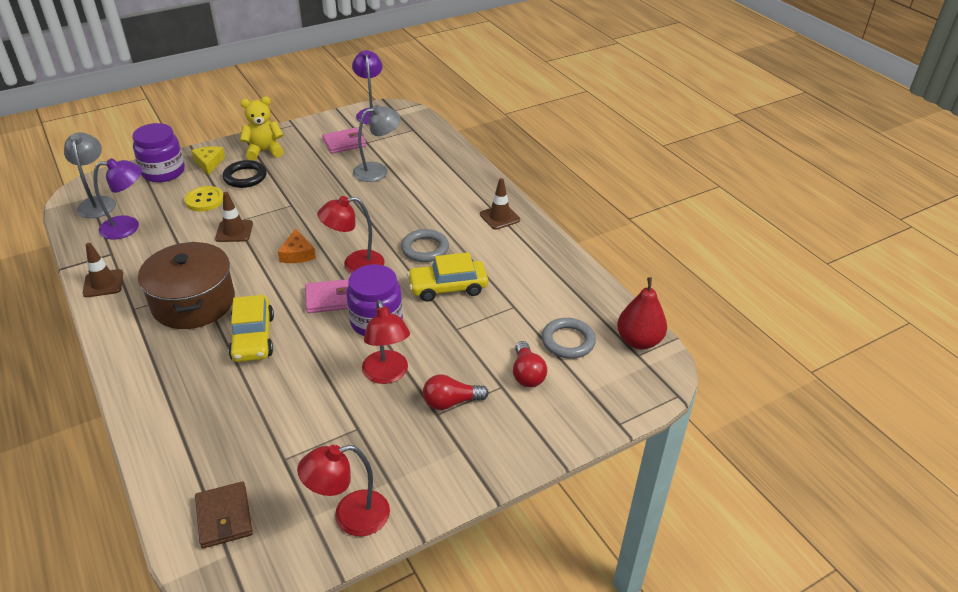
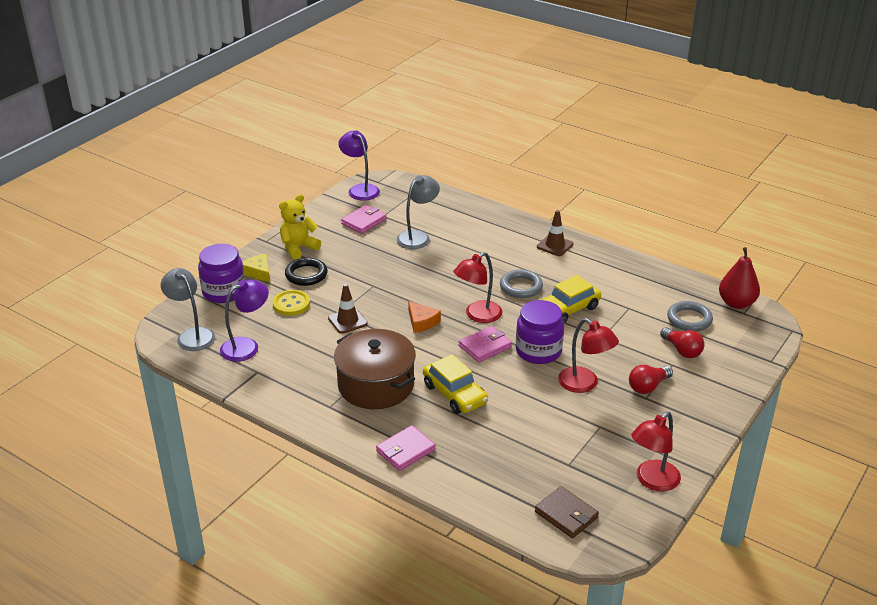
camera: 25 degrees left, 5 degrees down
brown traffic cone [83,243,123,297] -> none
none -> pink wallet [376,425,436,471]

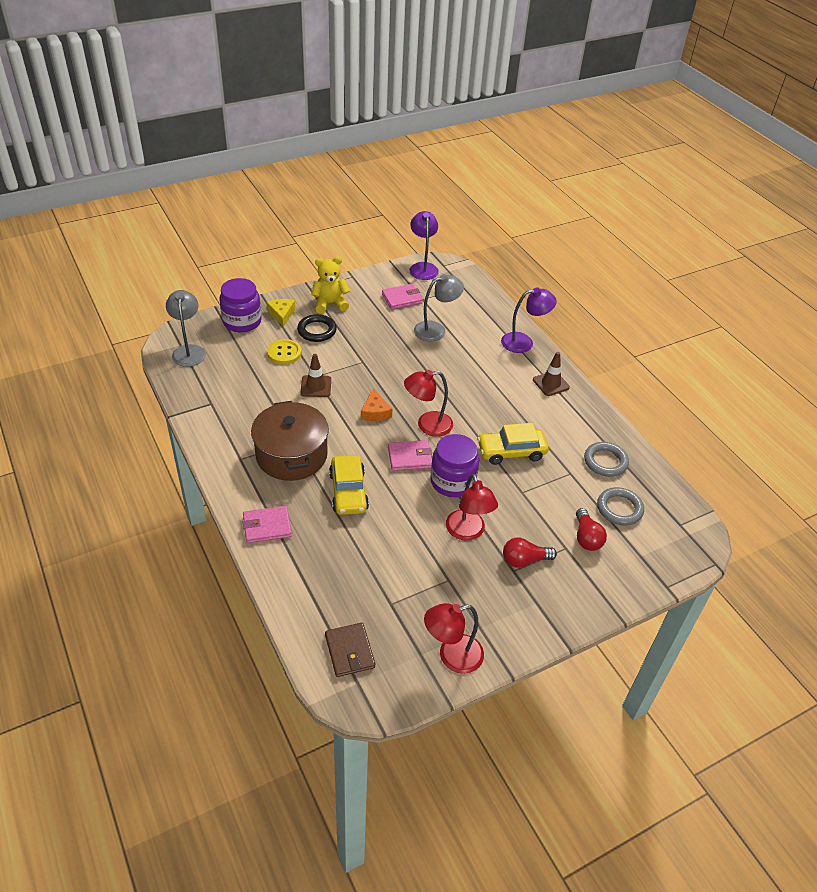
camera: 25 degrees right, 10 degrees up
purple lamp [220,280,269,362] -> purple lamp moved to [501,287,557,353]
grey ring [500,269,543,298] -> grey ring moved to [584,442,629,477]
red pear [719,247,760,309] -> none

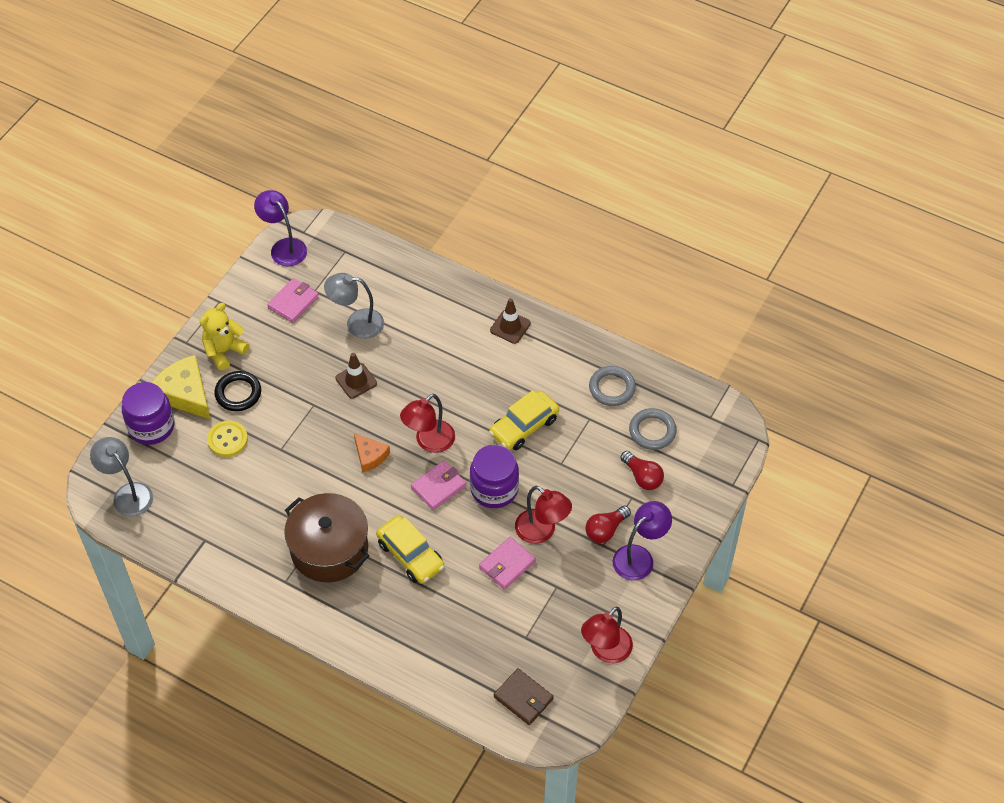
camera: 30 degrees left, 10 degrees up
pink wallet [243,506,292,543] -> pink wallet moved to [479,537,536,590]
yellow cheese [267,299,295,327] -> yellow cheese [152,355,211,419], size x1.71
brown traffic cone [301,354,331,397] -> brown traffic cone moved to [335,353,377,399]
grey lamp [414,274,464,341] -> grey lamp turned 120 degrees counterclockwise [324,273,384,339]
purple lamp [501,287,557,353] -> purple lamp moved to [612,501,672,581]

